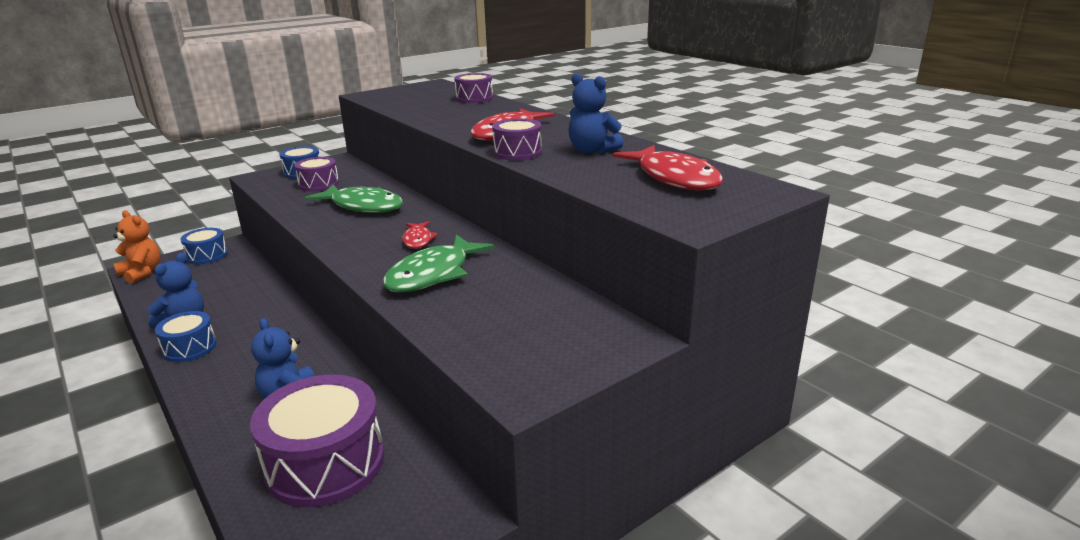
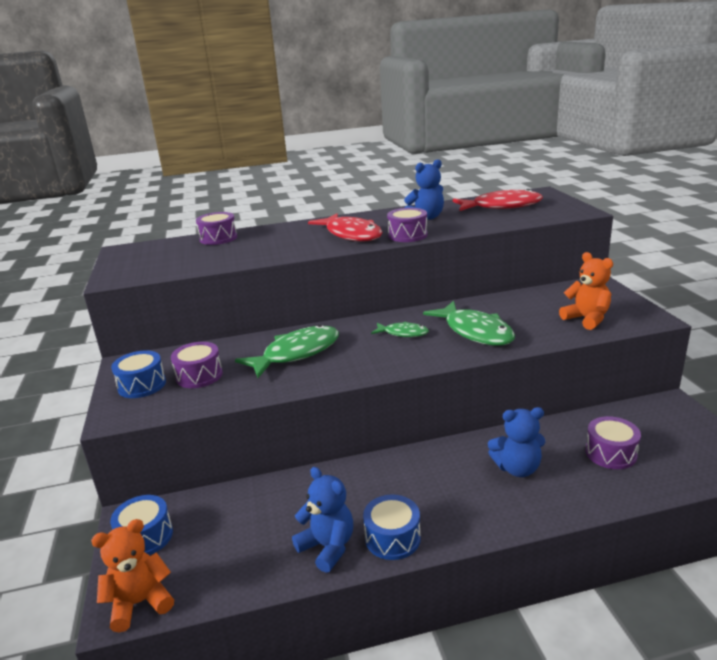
camera: 65 degrees left, 0 degrees up
purple drum [250,374,384,508] -> purple drum [585,416,641,469], size x0.55
red fish [402,221,438,249] -> green fish [371,322,429,337]
none -> orange teddy bear [559,252,613,330]

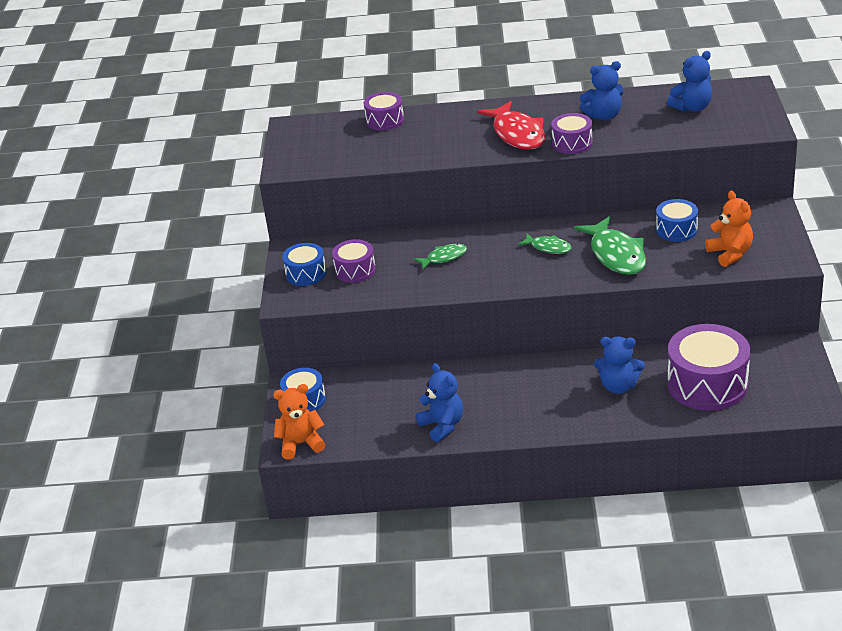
camera: 15 degrees right, 10 degrees up
green fish [235,325,339,378] -> green fish [414,244,467,270], size x0.54
blue drum [363,495,421,560] -> blue drum moved to [656,199,698,242]
red fish [453,189,543,211] -> blue teddy bear [667,51,712,112]
purple drum [585,416,641,469] -> purple drum [667,324,750,411], size x1.83

